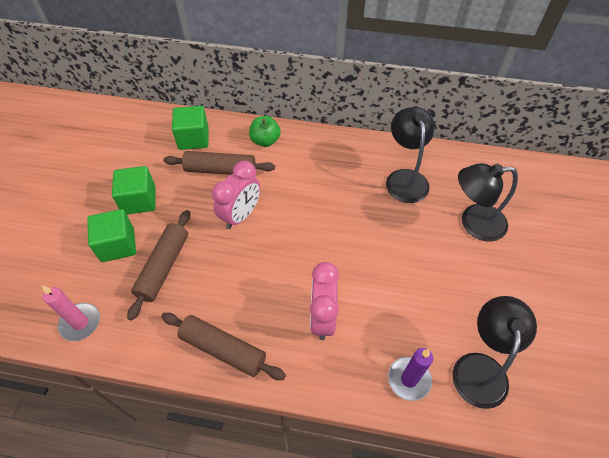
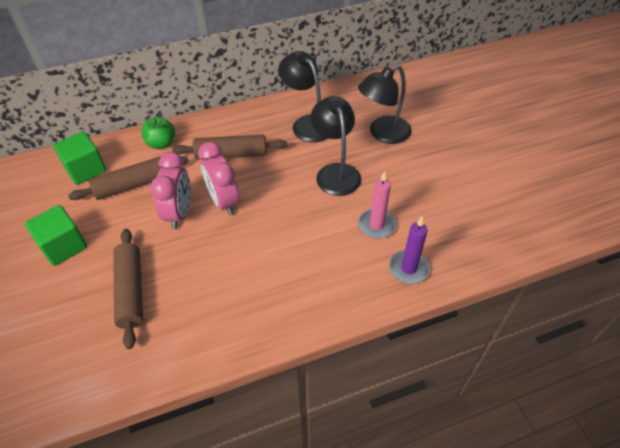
camera: 30 degrees left, 5 degrees down
pink candle [42,285,100,341] -> pink candle moved to [358,171,396,239]
green cube [87,209,136,262] -> none
brown rolling pin [161,313,286,380] -> brown rolling pin moved to [172,135,287,159]
pink clock [310,262,339,340] -> pink clock moved to [198,142,239,216]
black lamp [452,296,537,409] -> black lamp moved to [311,96,361,196]

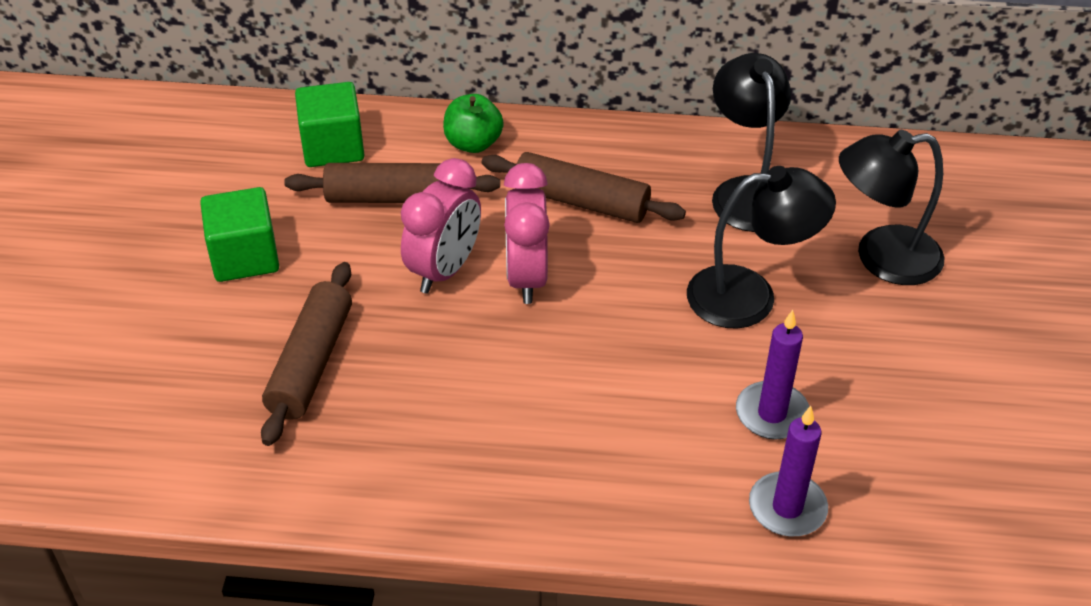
camera: 25 degrees right, 5 degrees down
black lamp [311,96,361,196] -> black lamp turned 75 degrees clockwise [687,166,836,329]
pink candle [358,171,396,239] -> purple candle [736,310,809,440]

